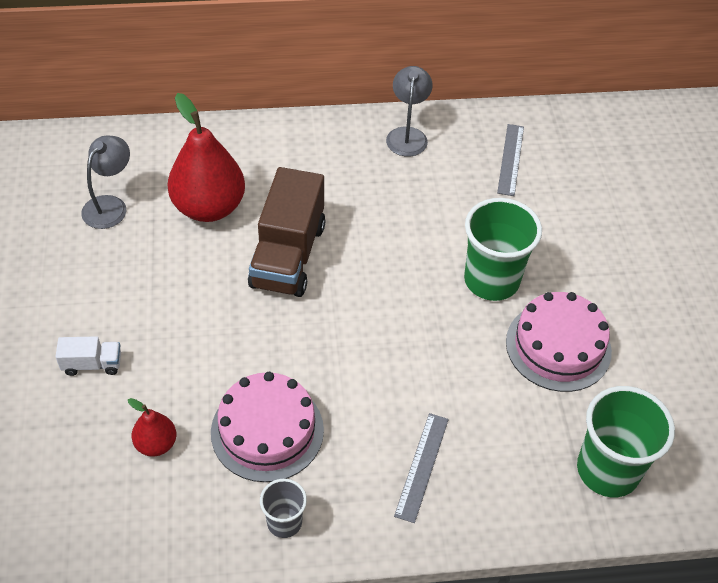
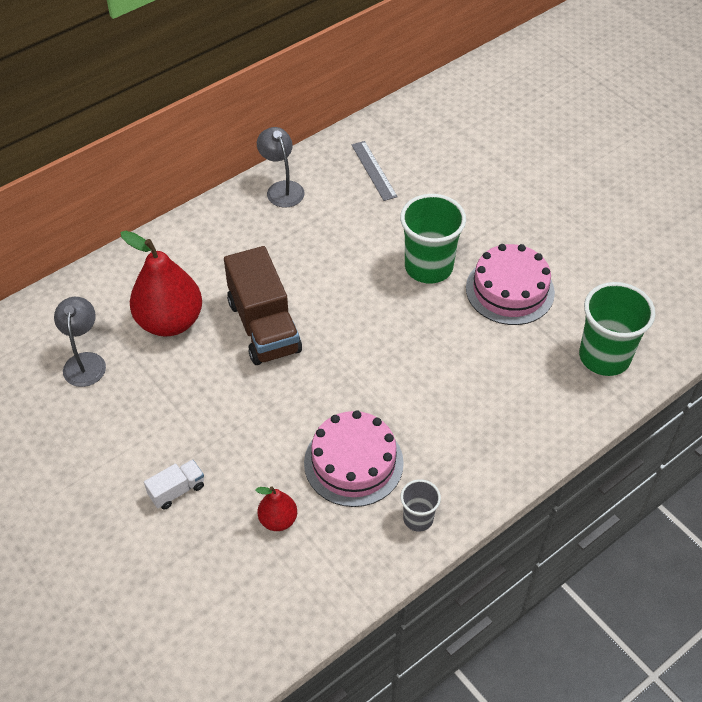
camera: 30 degrees left, 0 degrees up
grey ruler [394,413,449,523] -> none

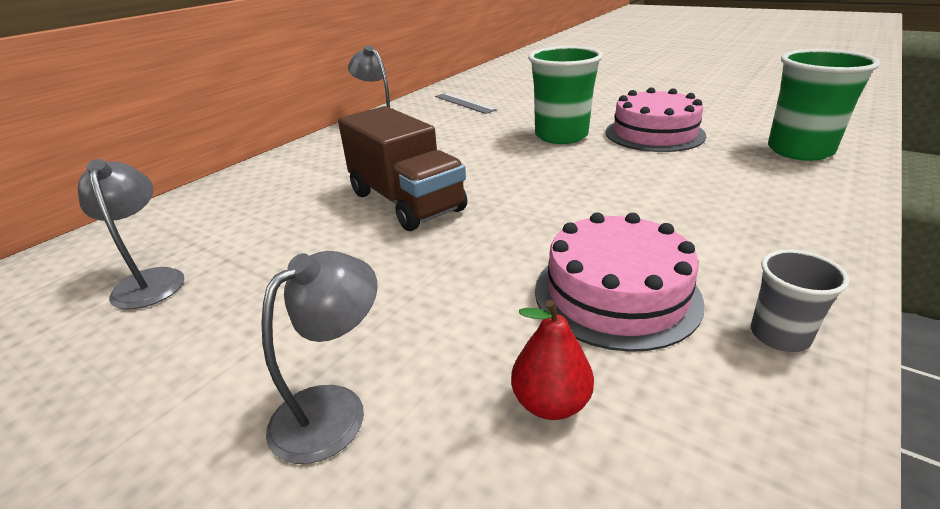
camera: 15 degrees left, 20 degrees down
red pear [121,231,202,337] -> none
white truck [144,460,204,510] -> grey lamp [262,251,378,464]

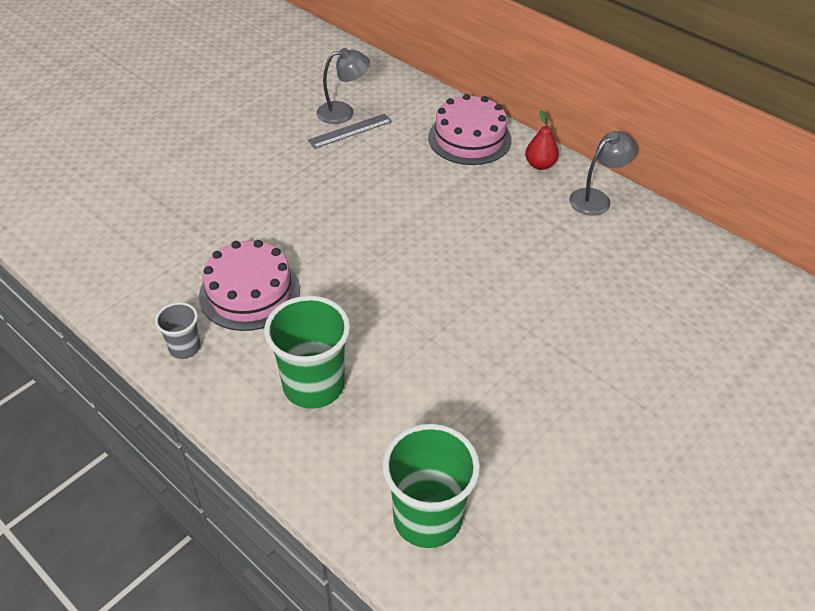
camera: 95 degrees right, 15 degrees up
grey lamp [262,251,378,464] -> none
brown truck [338,106,467,231] -> none
grey ruler [435,93,497,114] -> grey ruler moved to [308,114,392,149]
red pear [511,300,594,420] -> red pear moved to [525,110,559,170]
green cup [528,46,603,144] -> green cup moved to [264,296,350,409]
pink cake [606,87,706,152] -> pink cake moved to [428,94,512,165]

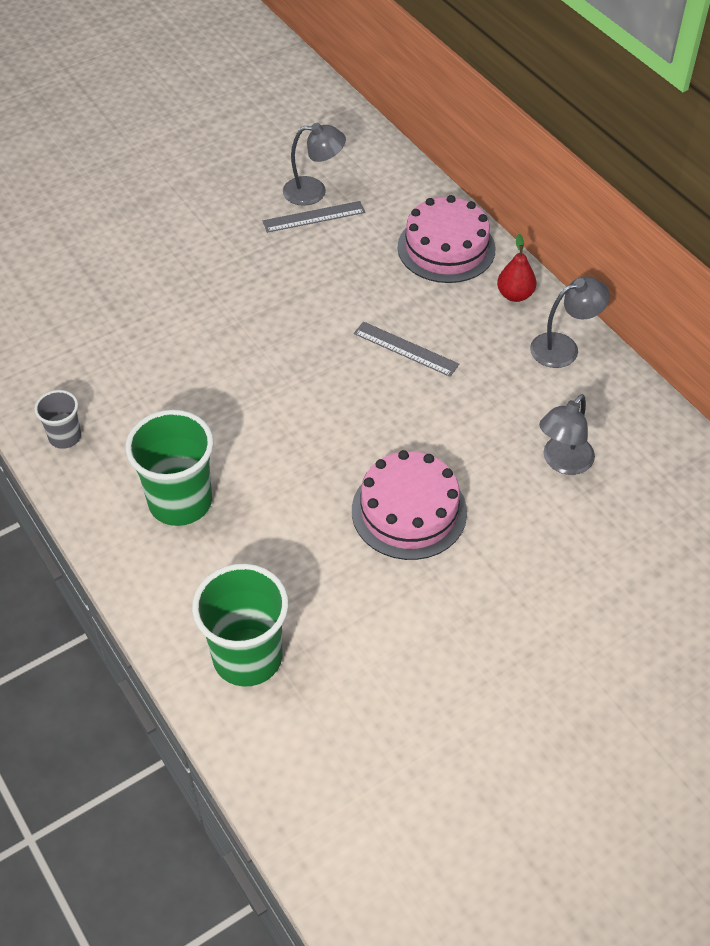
camera: 15 degrees right, 5 degrees up
pink cake [199,240,300,331] -> pink cake moved to [352,450,467,560]
none -> grey ruler [354,322,459,377]
none -> grey lamp [539,394,595,475]

